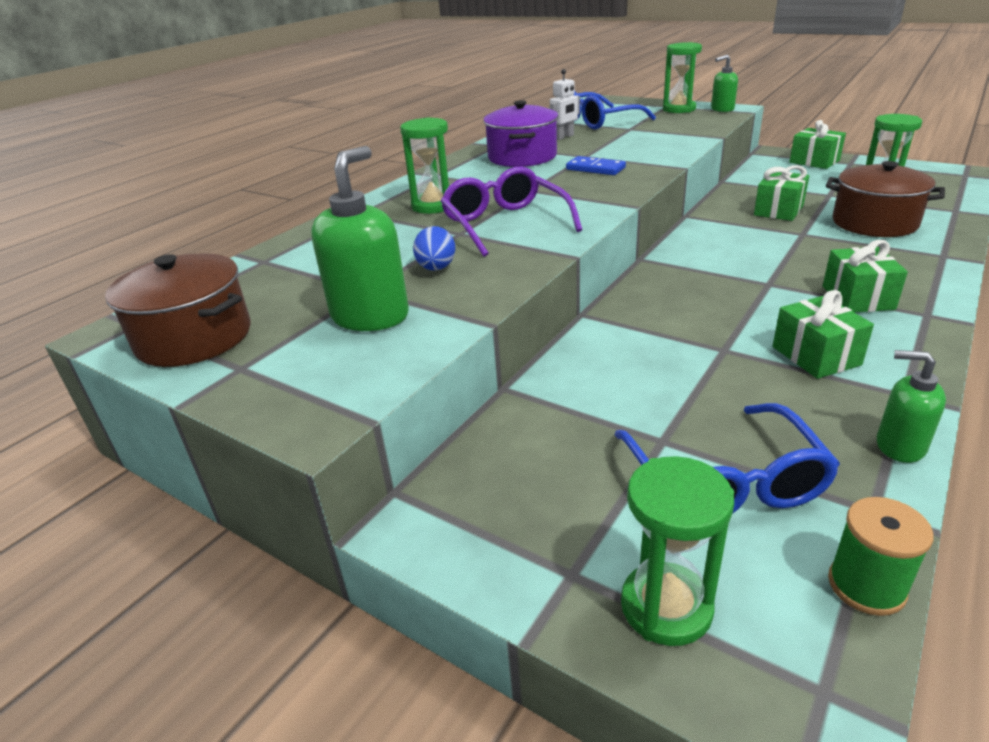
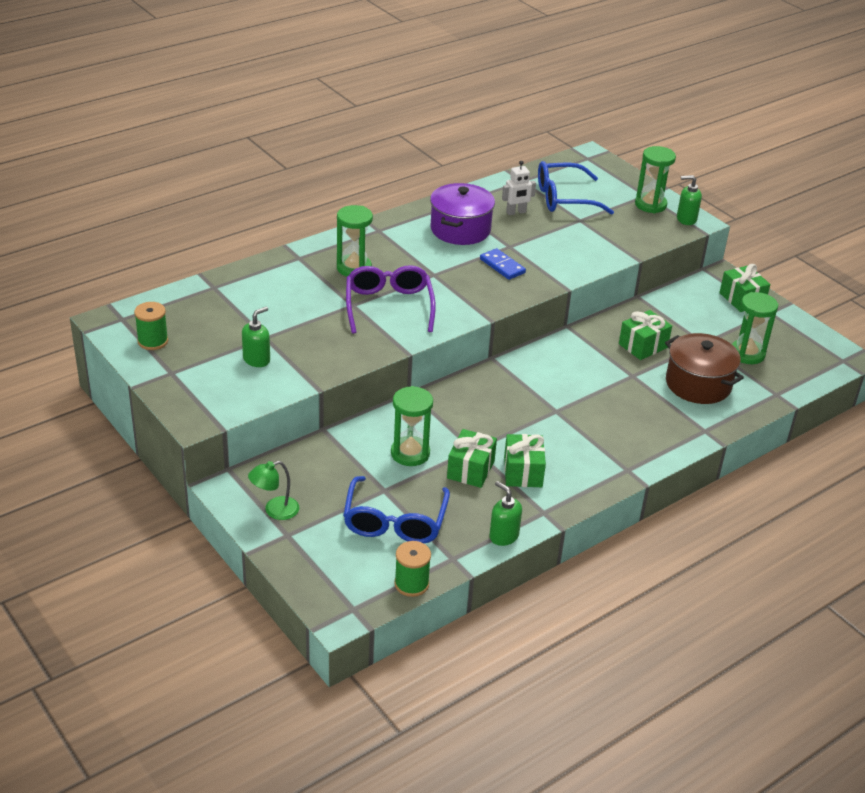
camera: 15 degrees right, 5 degrees up
brown pot [105,253,251,367] -> green spool [134,302,168,350]
green soap dispenser [311,146,409,331] -> green soap dispenser [242,307,270,367], size x0.58
blue egg [413,226,456,271] -> none
green hourglass [621,456,734,646] -> green hourglass moved to [391,386,433,466]
green gift [823,240,908,312] -> green gift moved to [447,429,497,488]
none -> green lamp [248,461,299,520]

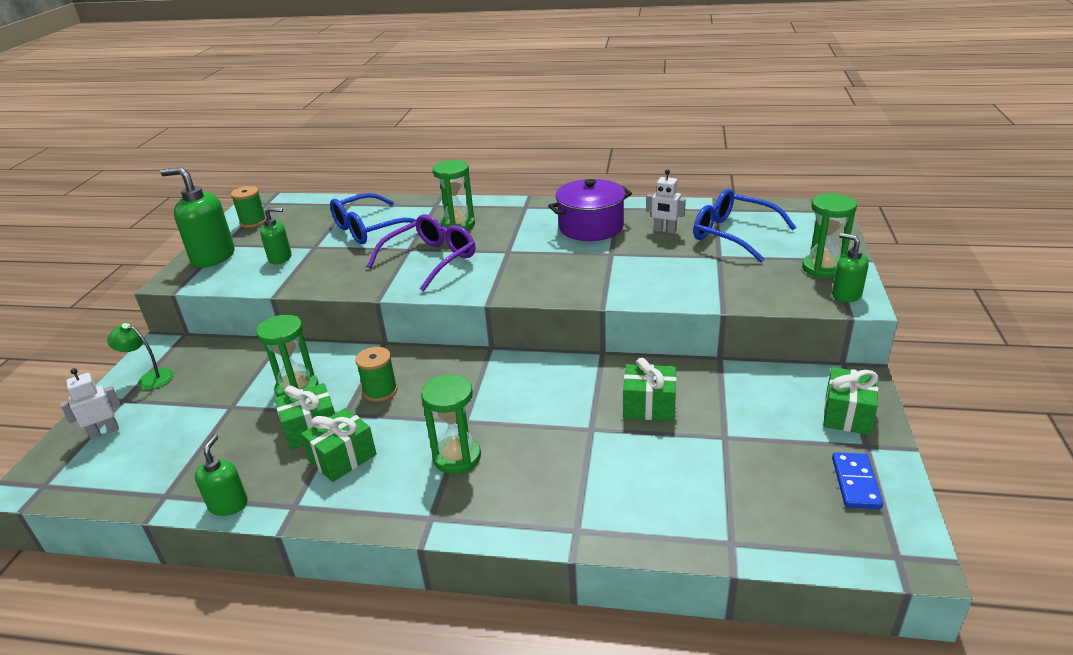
camera: 50 degrees right, 5 degrees down
blue glasses [343,476,450,543] -> blue glasses moved to [330,193,416,244]
green spool [394,541,431,597] -> green spool moved to [355,347,397,402]
blue domino [480,248,526,280] -> blue domino moved to [832,452,883,509]
brown pot [665,333,744,404] -> none
green hourglass [732,292,778,364] -> green hourglass moved to [421,374,481,474]
none -> white robot [60,368,121,440]
none -> green soap dispenser [160,167,235,268]

